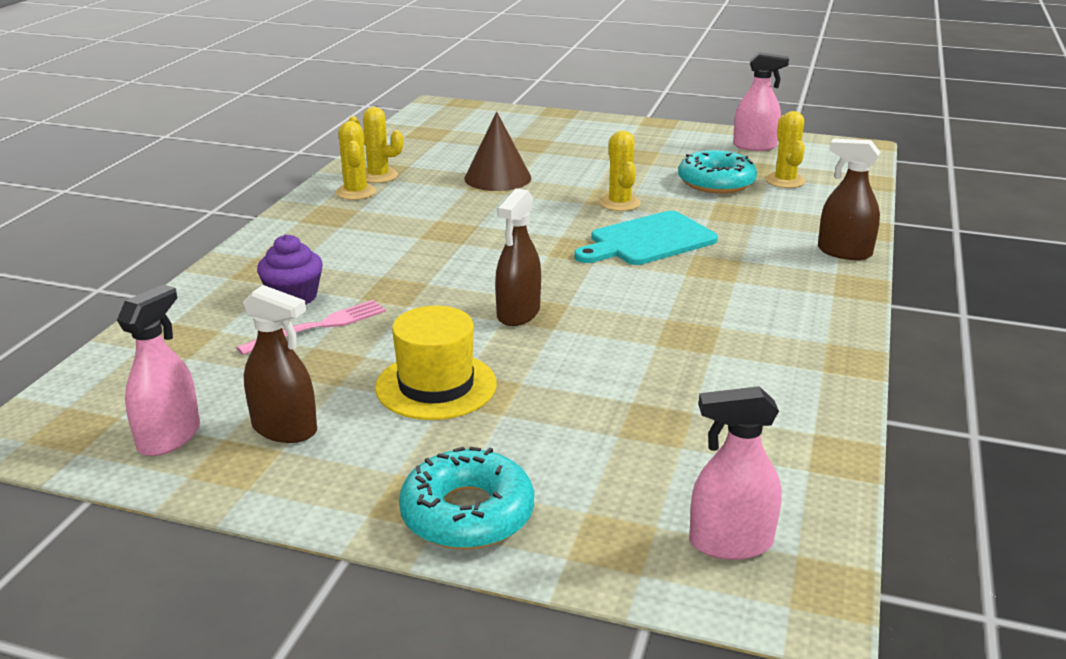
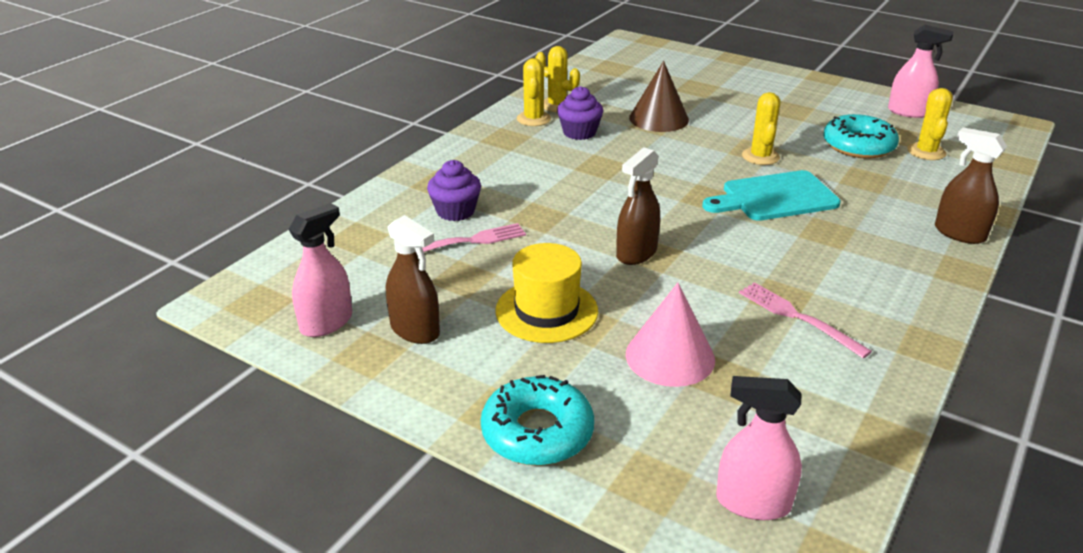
camera: 15 degrees right, 5 degrees up
none -> purple cupcake [557,86,603,140]
none -> pink cone [626,283,715,387]
none -> pink fork [739,282,872,358]

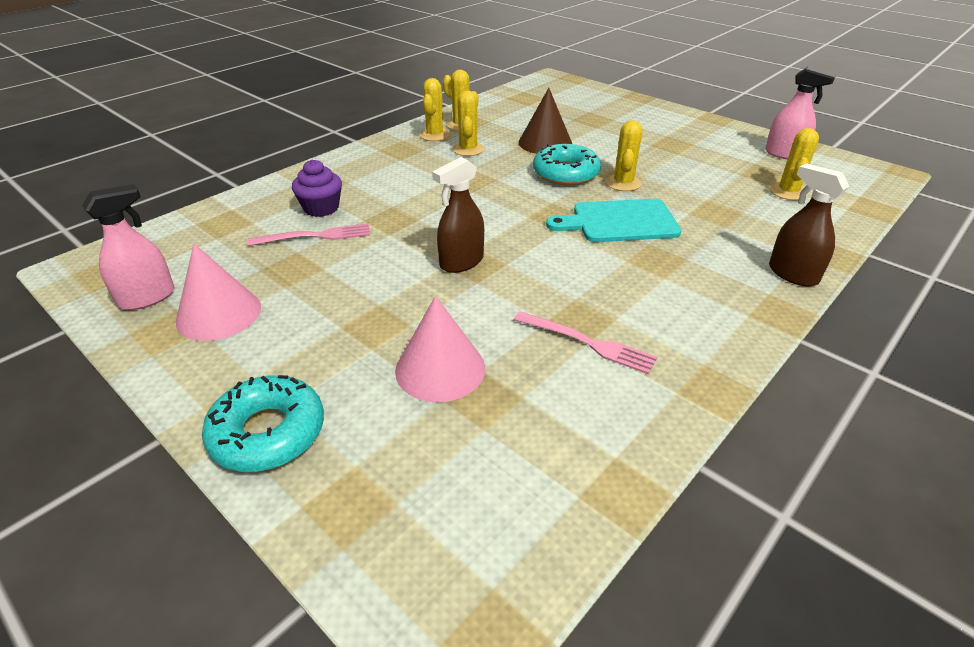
camera: 10 degrees right, 5 degrees up
brown spray bottle [386,215,440,344] -> pink cone [176,244,261,341]
yellow hat [495,243,598,343] -> none
purple cupcake [557,86,603,140] -> yellow cactus [452,90,484,156]
pink spray bottle [716,376,802,520] -> none
pink fork [739,282,872,358] -> pink fork turned 150 degrees clockwise [514,311,657,374]
turquoise donut [823,114,899,159] -> turquoise donut moved to [533,144,601,186]

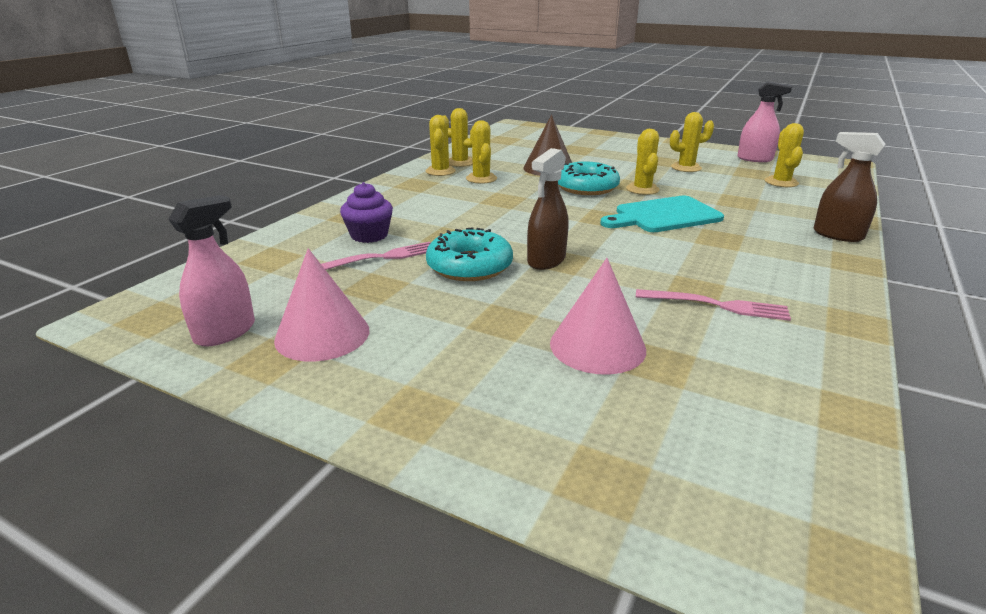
camera: 15 degrees left, 10 degrees down
turquoise donut [202,375,324,472] -> turquoise donut moved to [426,227,513,281]
none -> yellow cactus [670,112,714,172]

